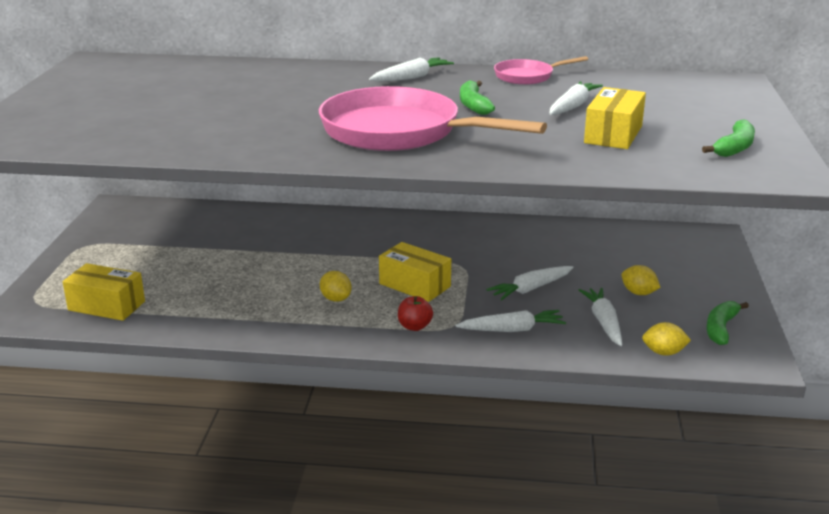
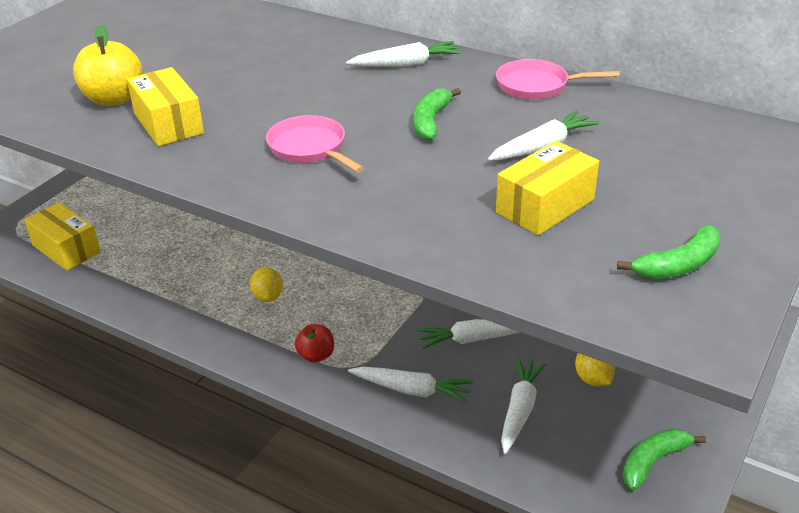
camera: 25 degrees right, 10 degrees up
pink pan [319,86,547,151] -> pink pan [266,115,364,173], size x0.49
yellow box [379,242,451,302] -> yellow box moved to [127,67,204,146]
yellow lemon [642,322,691,356] -> none
none -> yellow apple [73,25,142,106]

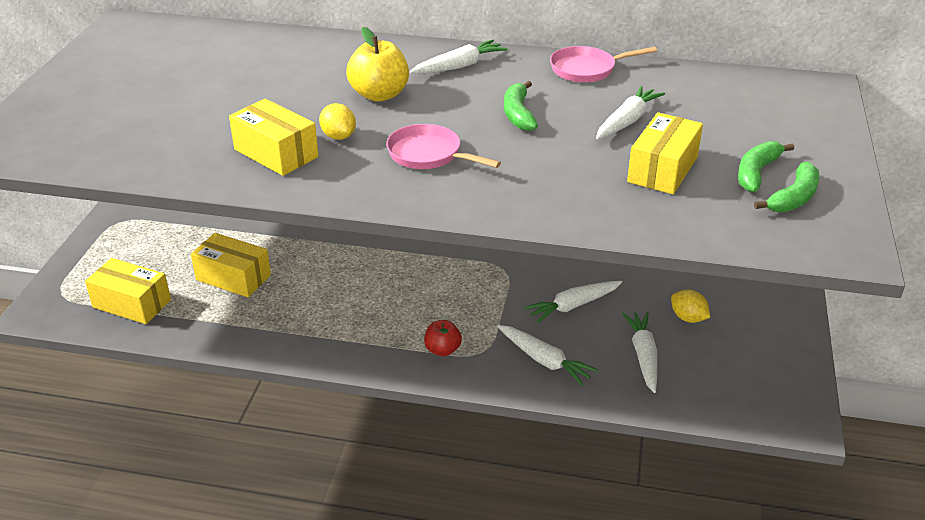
camera: 20 degrees left, 0 degrees up
yellow apple [73,25,142,106] -> yellow apple moved to [346,27,409,102]
yellow lemon [250,267,283,302] -> yellow lemon moved to [319,103,356,140]
white carrot [348,367,473,403] -> white carrot turned 45 degrees clockwise [497,325,598,386]
green banana [623,429,706,491] -> green banana moved to [738,141,794,192]
none -> yellow box [191,233,271,297]

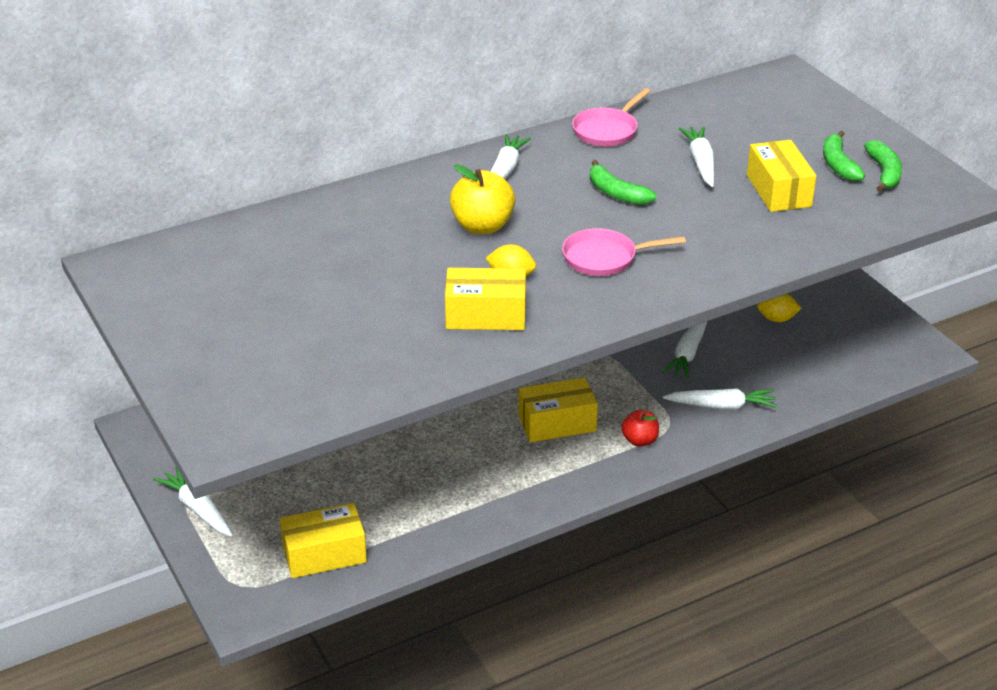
camera: 40 degrees left, 0 degrees up
yellow box [191,233,271,297] -> yellow box moved to [519,377,598,442]
white carrot [622,312,657,393] -> white carrot moved to [153,467,233,537]

